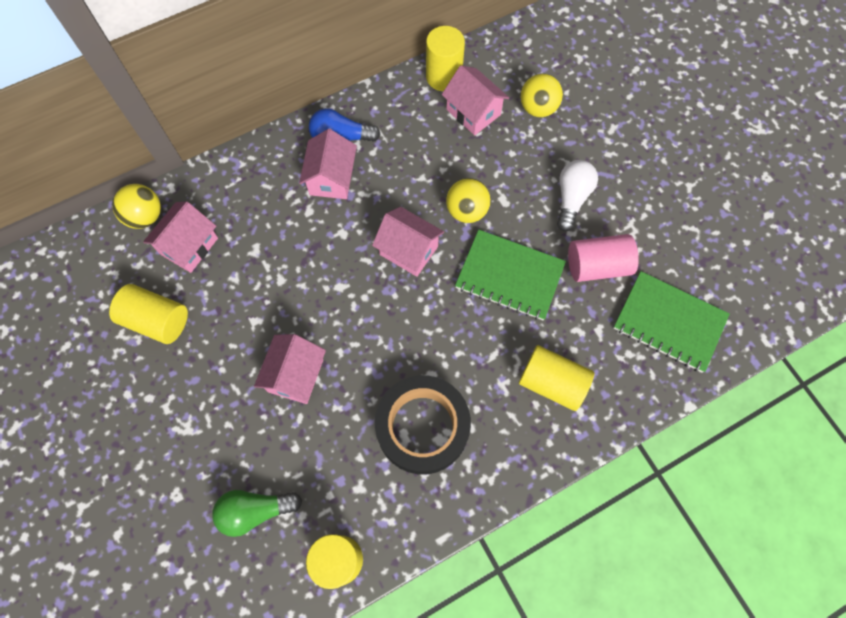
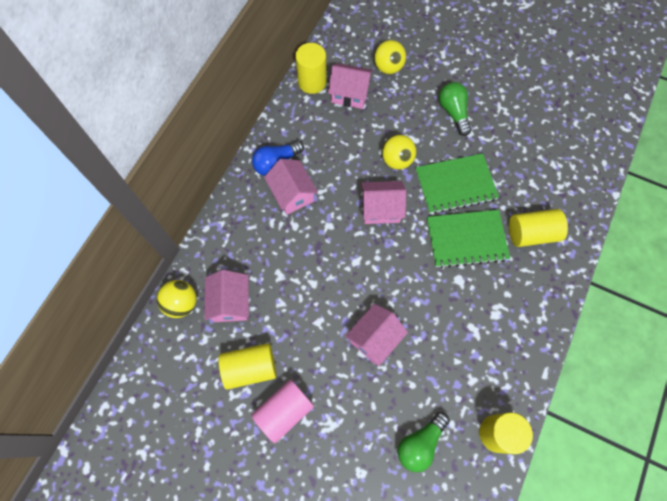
camera: 35 degrees left, 0 degrees up
pink house [254,334,326,404] -> pink house turned 60 degrees clockwise [345,304,408,366]
black tape [375,375,471,474] -> none
white light bulb [557,160,598,231] -> green light bulb [439,82,471,136]
pink cylinder [568,234,639,282] -> pink cylinder moved to [251,379,314,443]
green notebook [613,271,730,373] -> green notebook moved to [427,210,510,268]

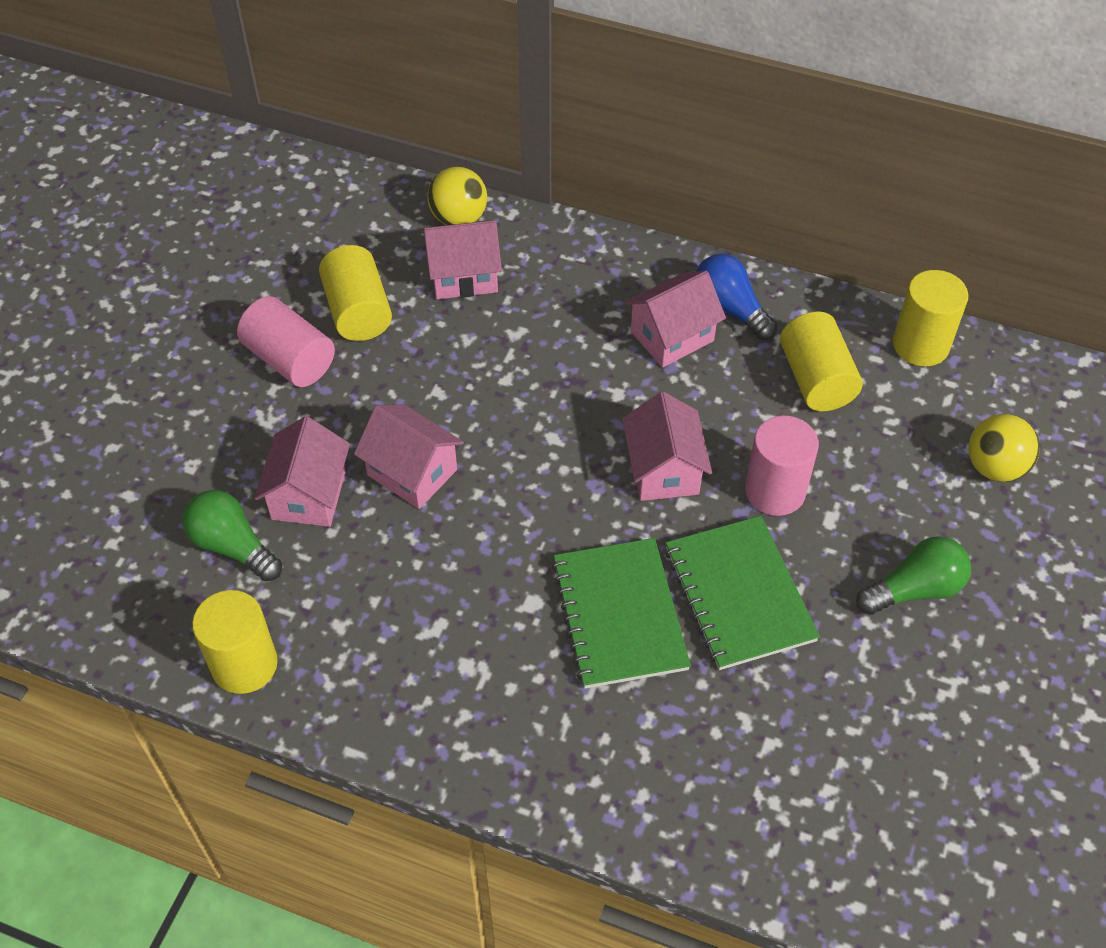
camera: 85 degrees right, 15 degrees down
pink house [328,63,373,109] -> pink house moved to [255,416,350,527]
yellow ball [382,135,416,170] -> pink cylinder [745,416,819,516]
yellow cylinder [509,209,568,247] -> yellow cylinder moved to [780,312,863,411]

